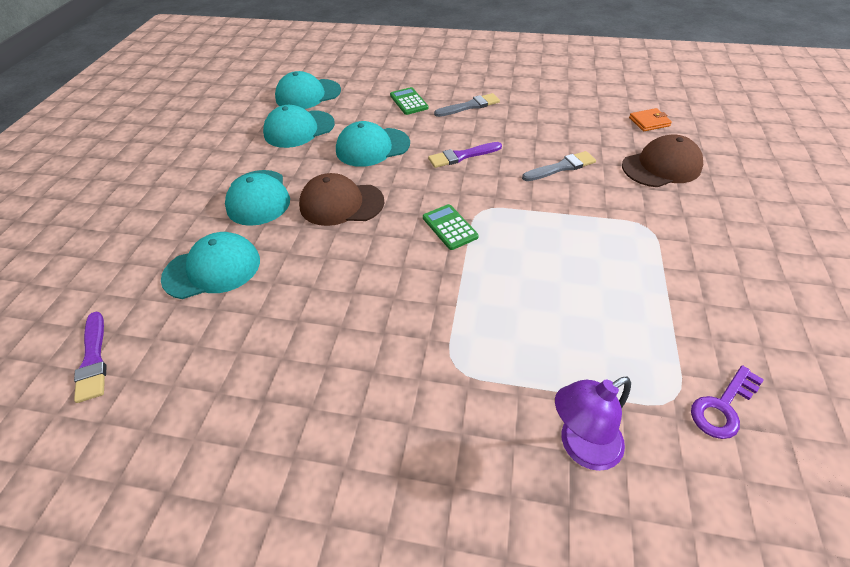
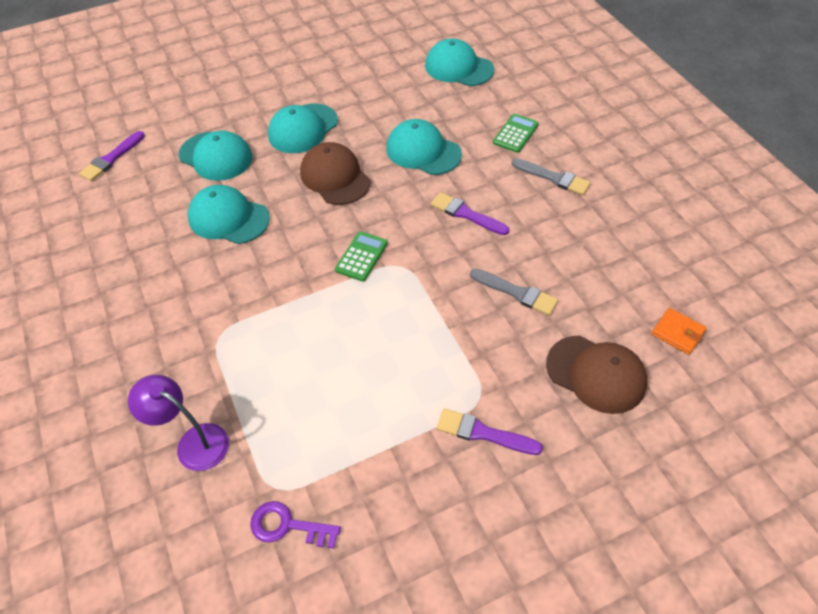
camera: 55 degrees right, 5 degrees up
turquoise cap [263,105,335,148] -> turquoise cap moved to [188,185,270,244]
none -> purple brush [437,409,543,455]

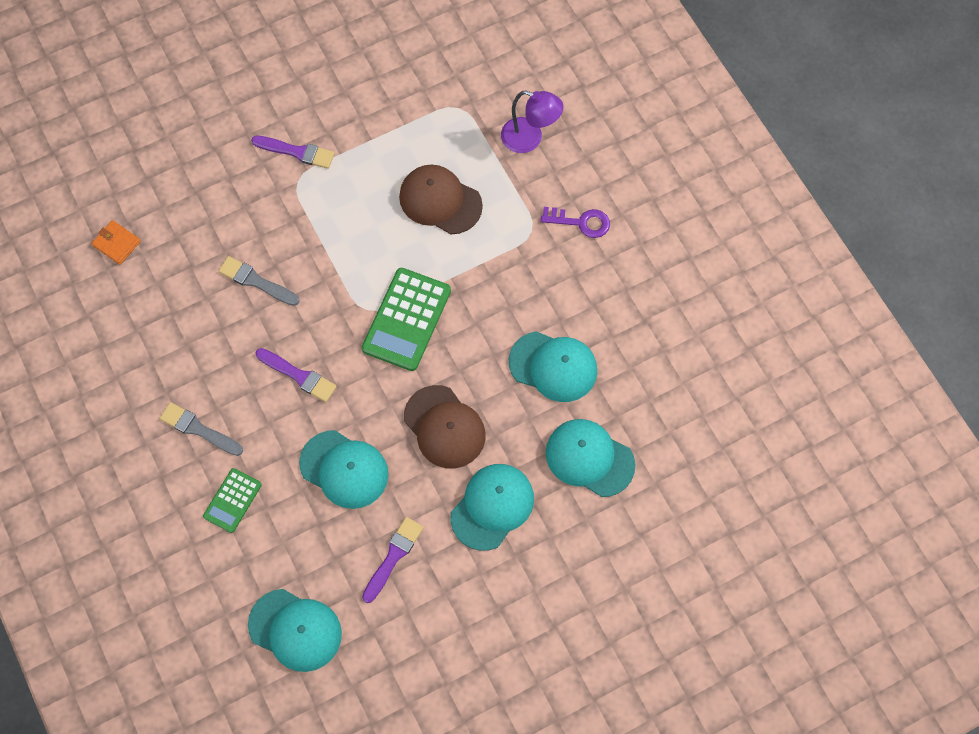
camera: 175 degrees right, 15 degrees up
purple brush [79,131,145,181] -> purple brush moved to [362,517,424,603]
purple key [250,501,341,549] -> purple key moved to [541,207,610,238]
green calculator [335,231,388,281] -> green calculator [362,268,451,371], size x1.75
brown cap [546,336,647,414] -> brown cap moved to [399,165,483,234]

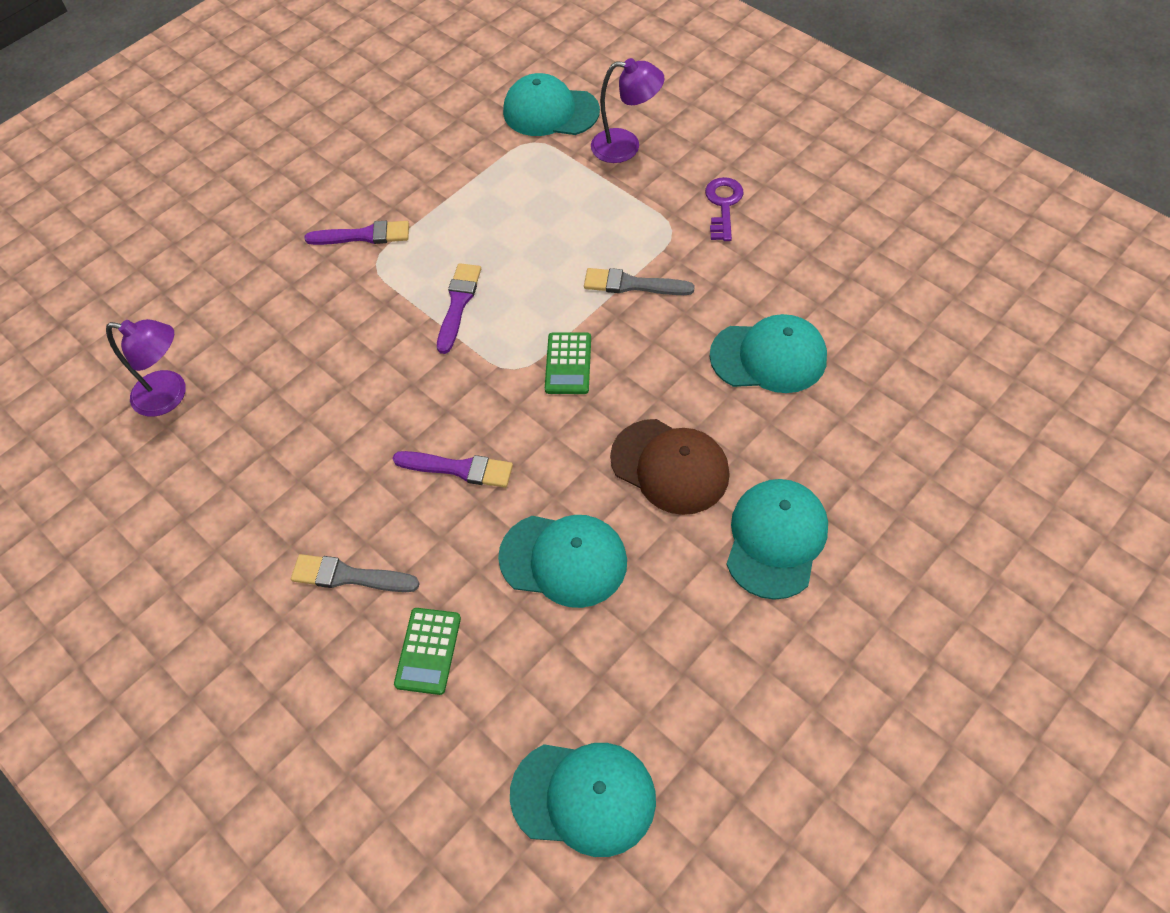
camera: 15 degrees left, 10 degrees down
orange wallet [91,220,141,265] -> purple lamp [106,319,186,417]
grey brush [219,256,299,306] -> grey brush moved to [584,268,695,295]
green calculator [362,268,451,371] -> green calculator [545,332,591,394], size x0.57
purple brush [362,517,424,603] -> purple brush moved to [437,263,481,354]
brown cap [399,165,483,234] -> none
purple key [541,207,610,238] -> purple key turned 75 degrees counterclockwise [705,177,743,241]
turquoise cap [546,419,635,497] -> turquoise cap moved to [503,73,600,136]

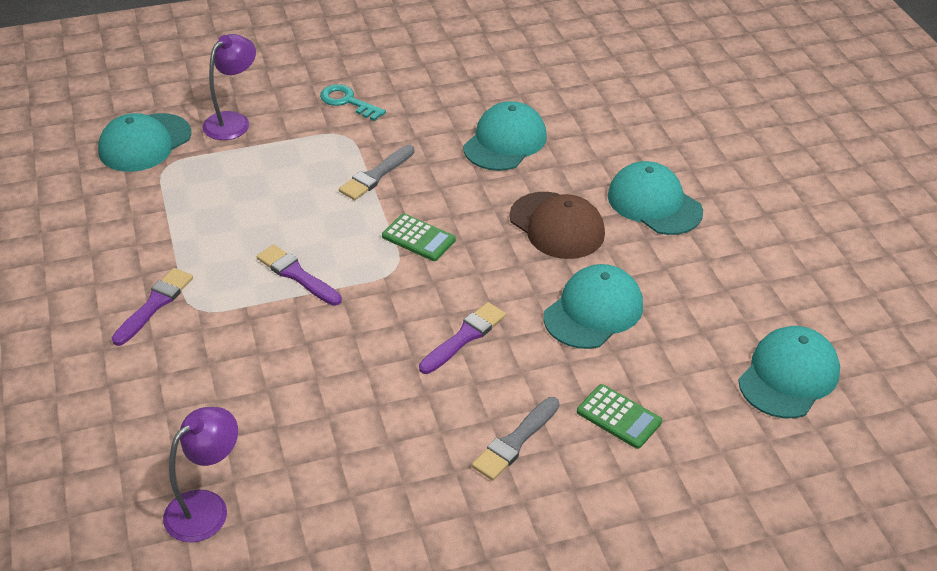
camera: 65 degrees left, 15 degrees down
brown cap [610,419,730,515] -> brown cap turned 75 degrees clockwise [509,192,605,259]
purple key [705,177,743,241] -> turquoise key [320,84,386,121]

